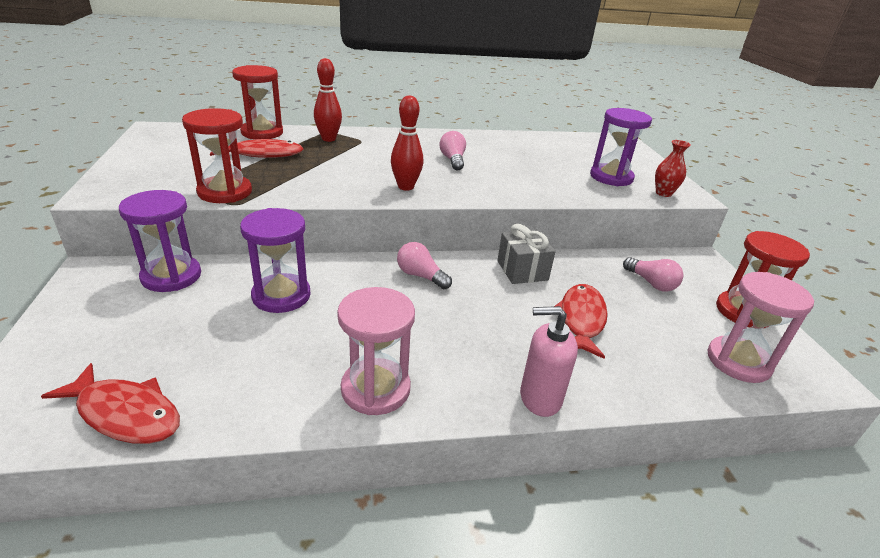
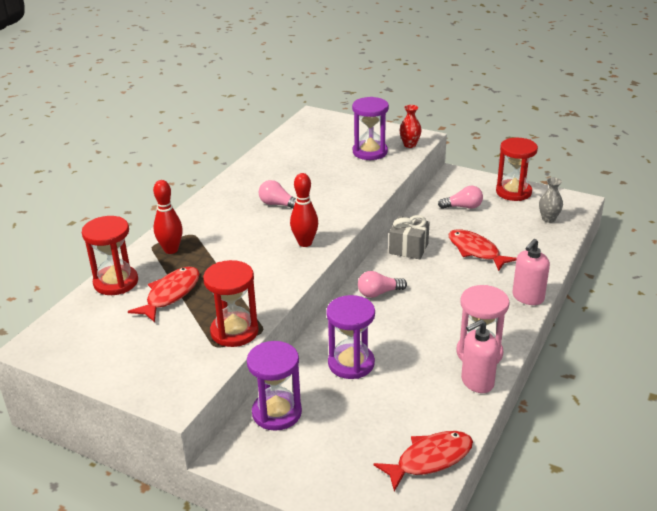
camera: 50 degrees left, 0 degrees up
pink hourglass [707,272,814,383] -> grey vase [539,178,563,223]
none -> pink soap dispenser [461,319,499,393]

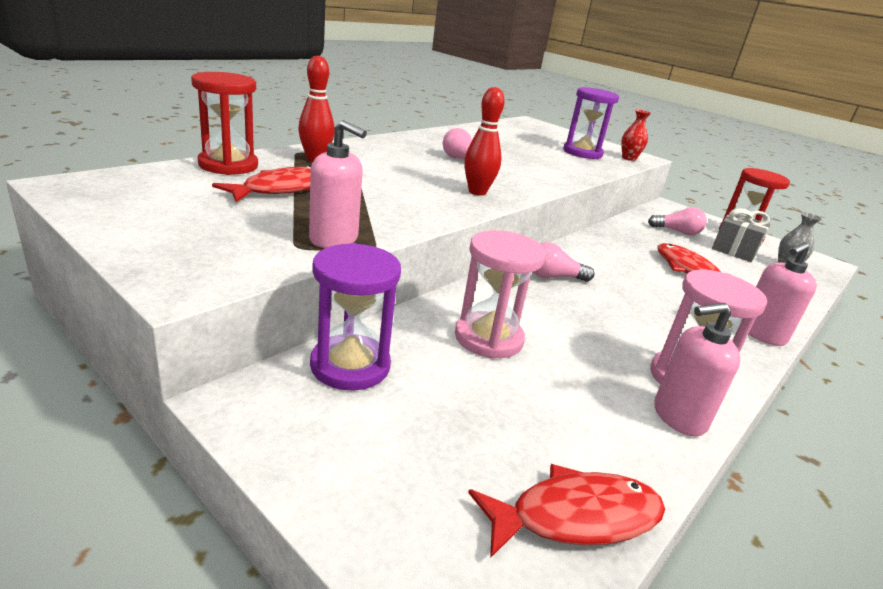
camera: 10 degrees right, 5 degrees down
red hourglass [203,260,259,347] -> pink soap dispenser [309,120,367,248]
purple hourglass [326,295,375,379] -> pink hourglass [455,230,546,359]
grey gift [389,215,430,259] -> grey gift moved to [712,208,770,262]

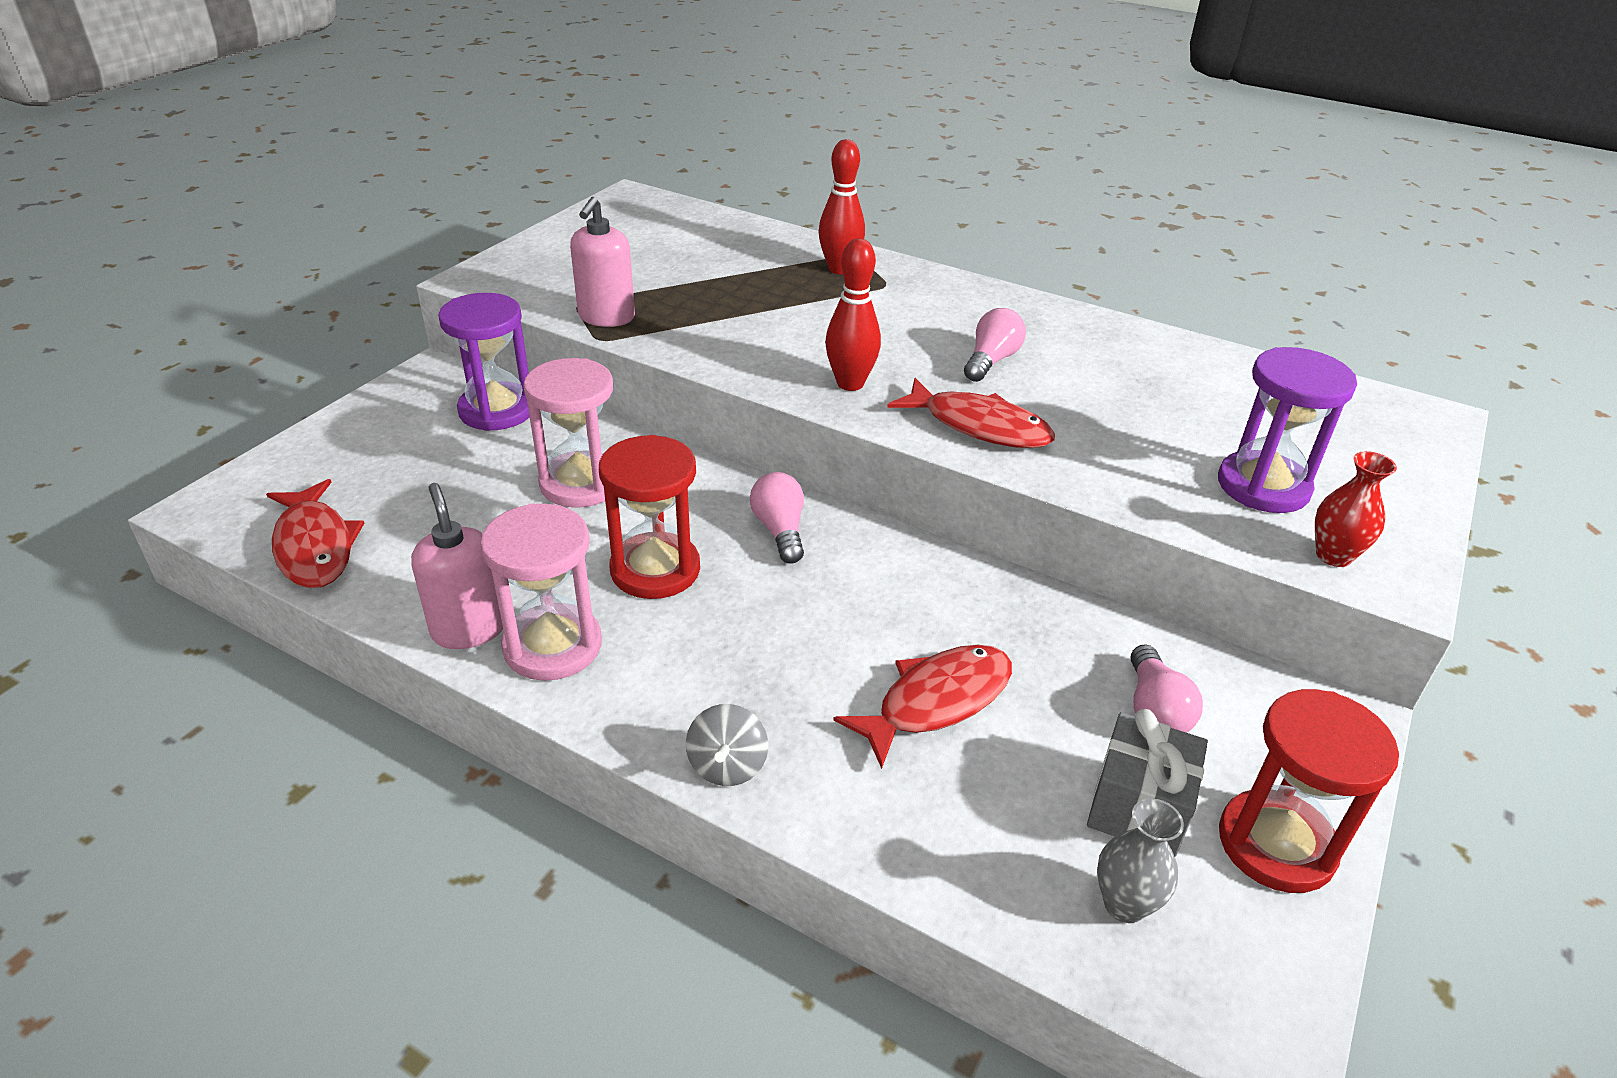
camera: 80 degrees right, 10 degrees up
red hourglass [191,72,258,175] -> red hourglass moved to [599,435,700,599]
red fish [212,165,311,202] -> red fish moved to [887,378,1055,448]
pink soap dispenser [749,242,817,346] -> grey spinning top [686,704,768,786]

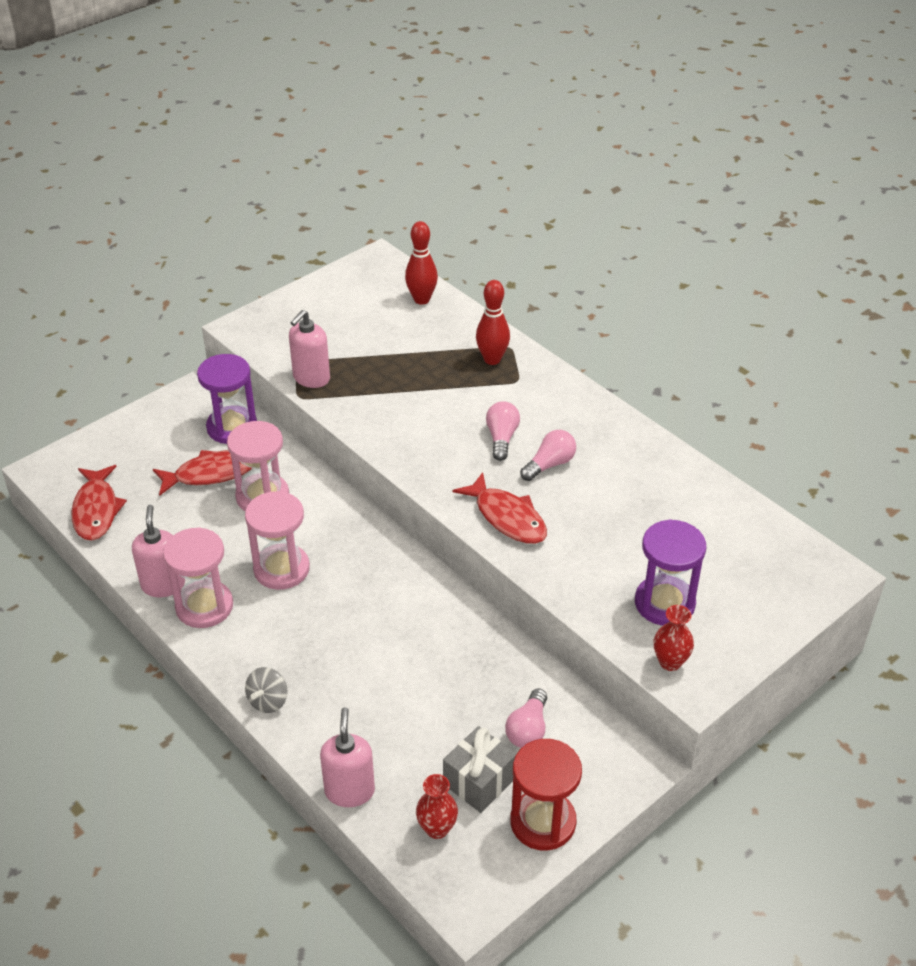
camera: 20 degrees right, 5 degrees up
red hourglass [599,435,700,599] -> pink hourglass [245,491,310,590]
pink light bulb [750,472,804,563] -> pink light bulb moved to [486,401,520,461]
red bowling pin [825,238,881,391] -> red bowling pin moved to [405,221,438,305]
red fish [833,645,1012,769] -> red fish moved to [153,450,252,496]
grey vase [1097,798,1184,923] -> red vase [416,774,458,839]
none -> pink soap dispenser [320,707,375,807]

